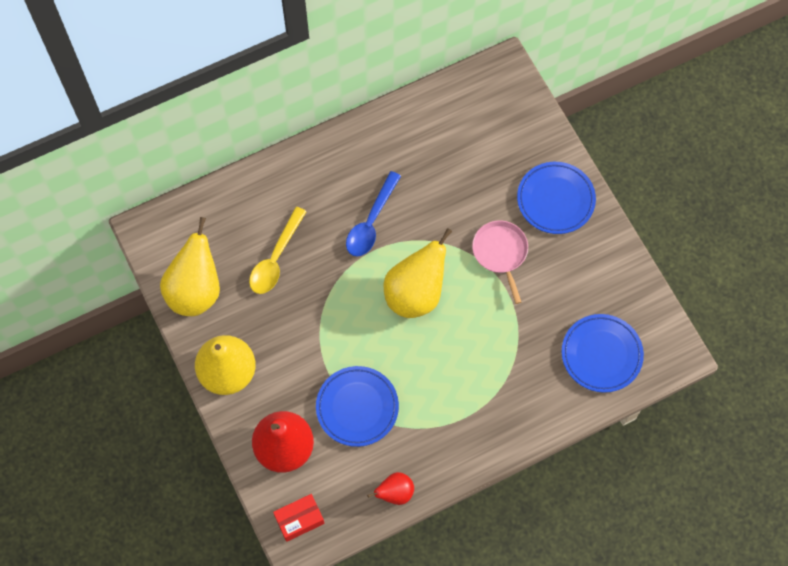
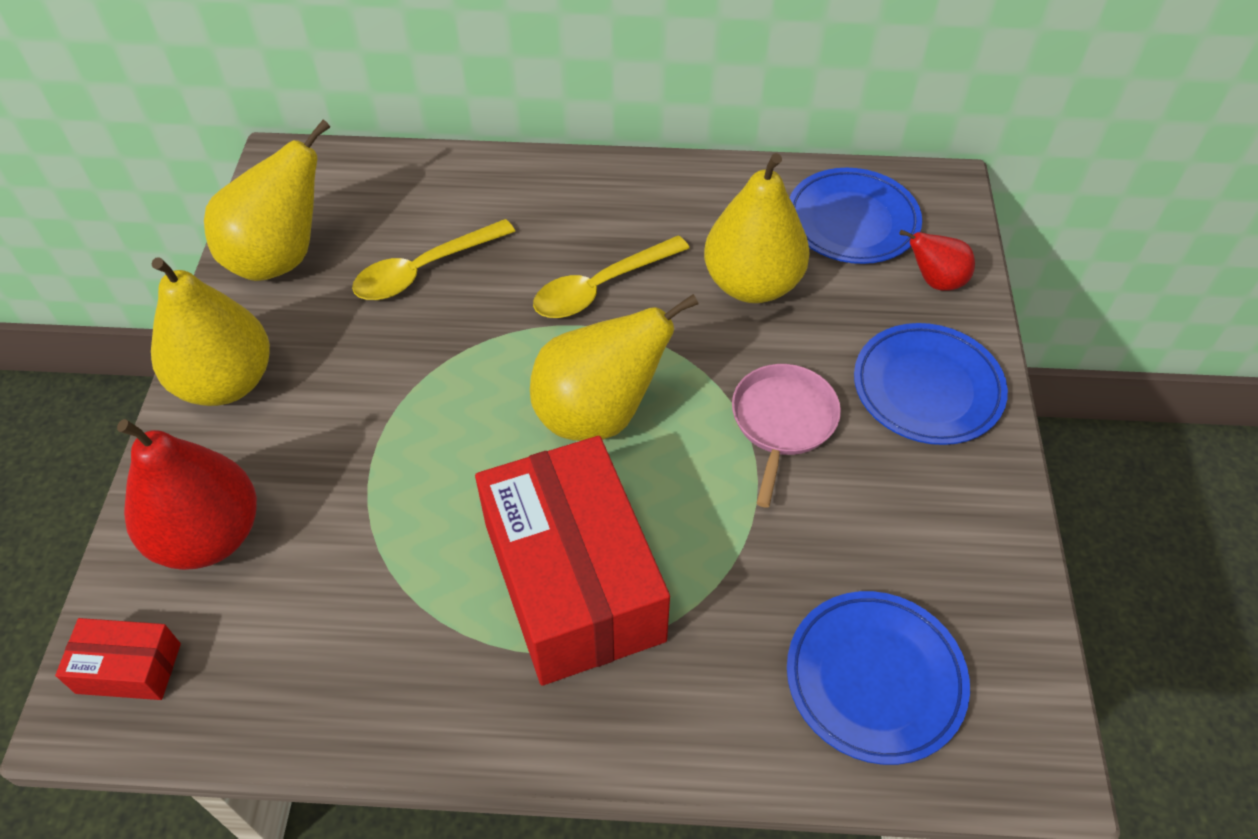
camera: 30 degrees right, 15 degrees down
blue plate [316,366,399,447] -> blue plate moved to [789,168,922,264]
blue spoon [346,171,401,256] -> yellow spoon [533,235,689,318]
red pear [367,472,414,505] -> red pear moved to [899,230,975,291]
none -> red box [475,436,670,686]
none -> yellow pear [704,153,810,303]

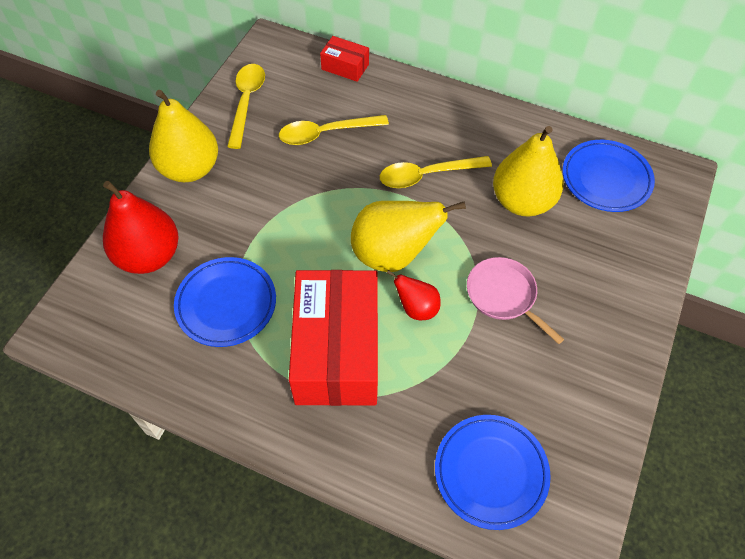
camera: 20 degrees right, 5 degrees up
red box [55,618,181,700] -> red box moved to [320,36,369,82]
yellow pear [204,120,330,281] -> yellow spoon [227,64,265,149]
pink pan [732,364,841,508] -> pink pan turned 75 degrees counterclockwise [467,257,564,344]
blue plate [854,323,1008,445] -> blue plate moved to [174,257,276,347]
red pear [899,230,975,291] -> red pear moved to [387,270,441,320]

